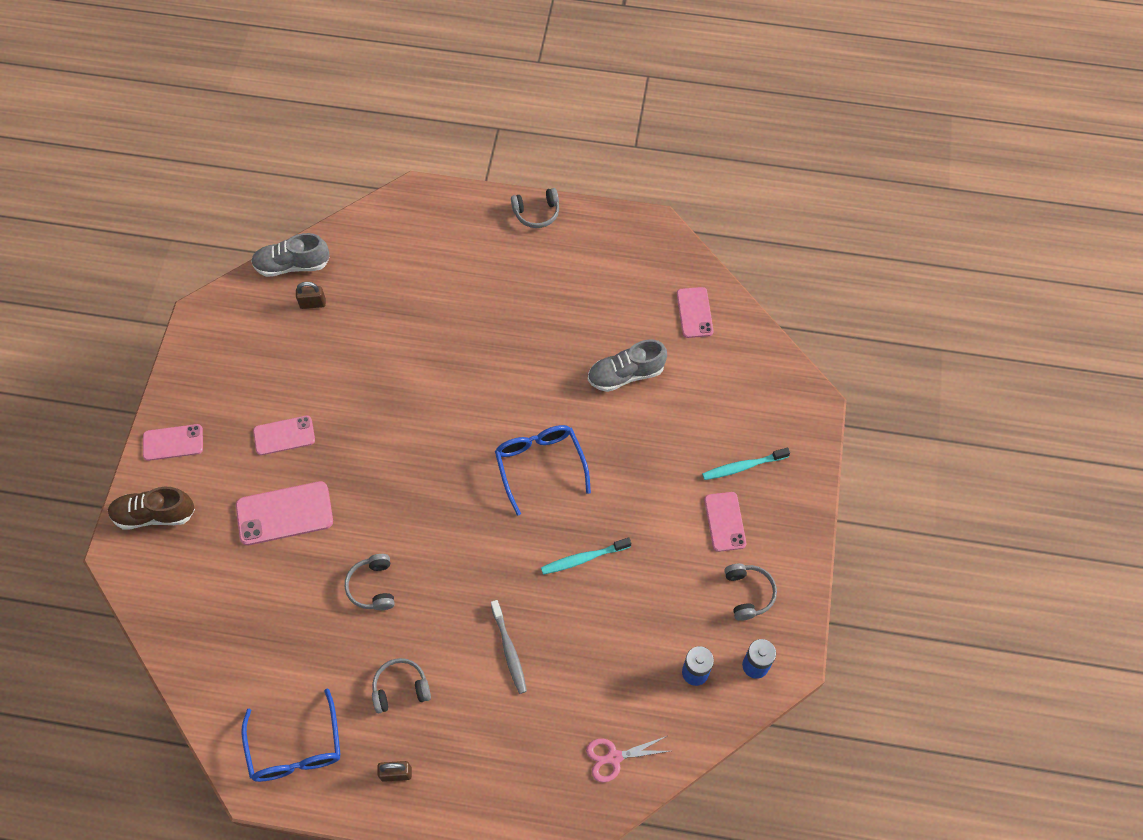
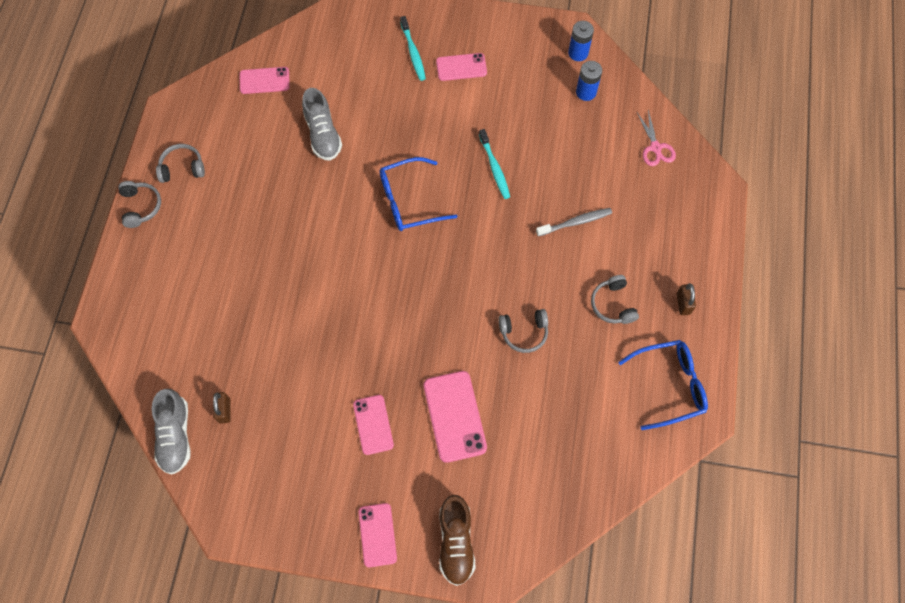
camera: 90 degrees left, 5 degrees up
grey headphones [724,564,777,621] -> grey headphones moved to [156,144,205,183]

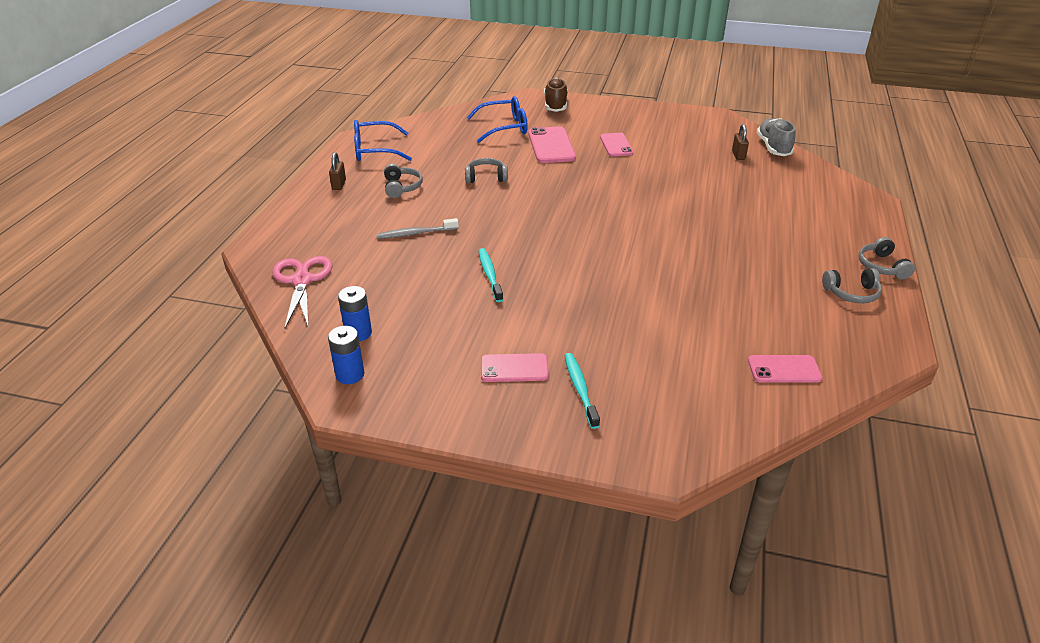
camera: 175 degrees left, 30 degrees down
grey shoe [302,88,342,161] -> none
pink phone [358,503,397,567] -> none
blue glasses [380,157,457,231] -> blue glasses moved to [467,96,528,143]
pink scissors [637,110,676,166] -> pink scissors [272,256,332,330], size x1.56

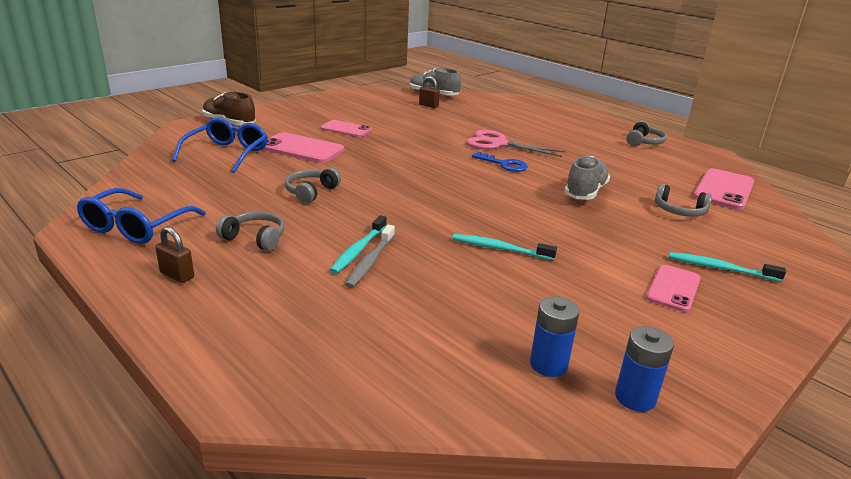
camera: 60 degrees left, 10 degrees down
pink scissors [272,256,332,330] -> pink scissors moved to [466,130,566,157]
pink phone [748,355,823,383] -> pink phone [693,168,754,210], size x1.53
grey headphones [858,237,915,279] -> grey headphones moved to [655,184,712,217]
none -> turquoise toothbrush [330,215,387,274]
none -> blue key [472,152,528,172]
none -> grey shoe [564,156,610,200]

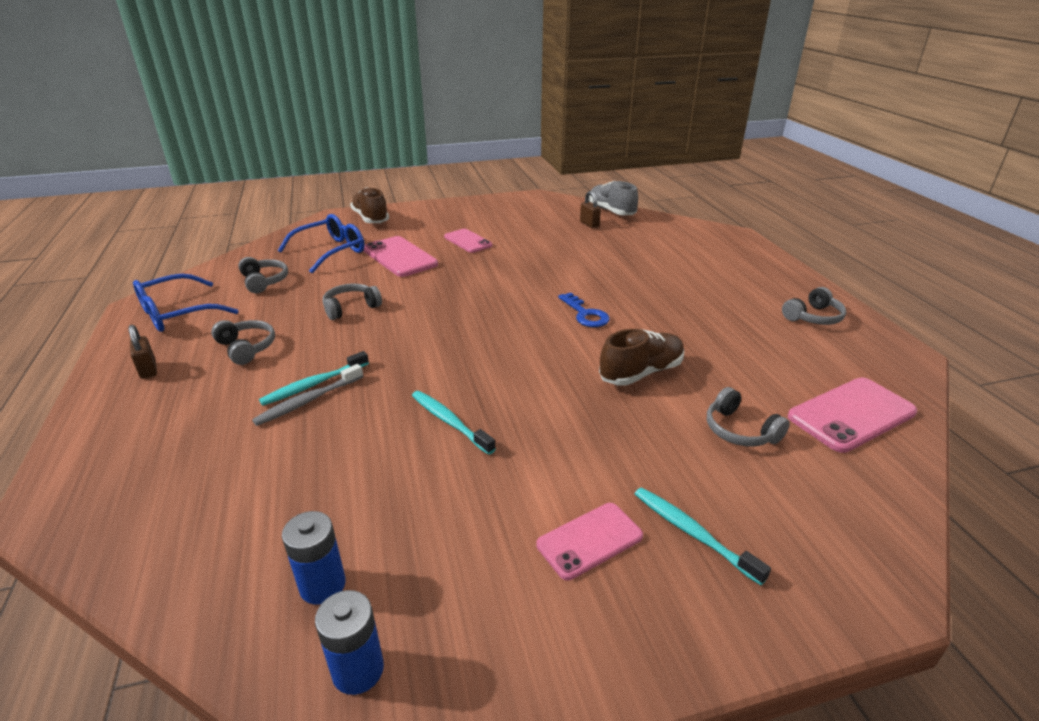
camera: 30 degrees right, 5 degrees up
pink scissors [466,130,566,157] -> none
grey shoe [564,156,610,200] -> brown shoe [599,329,684,386]
none -> grey headphones [238,257,288,293]

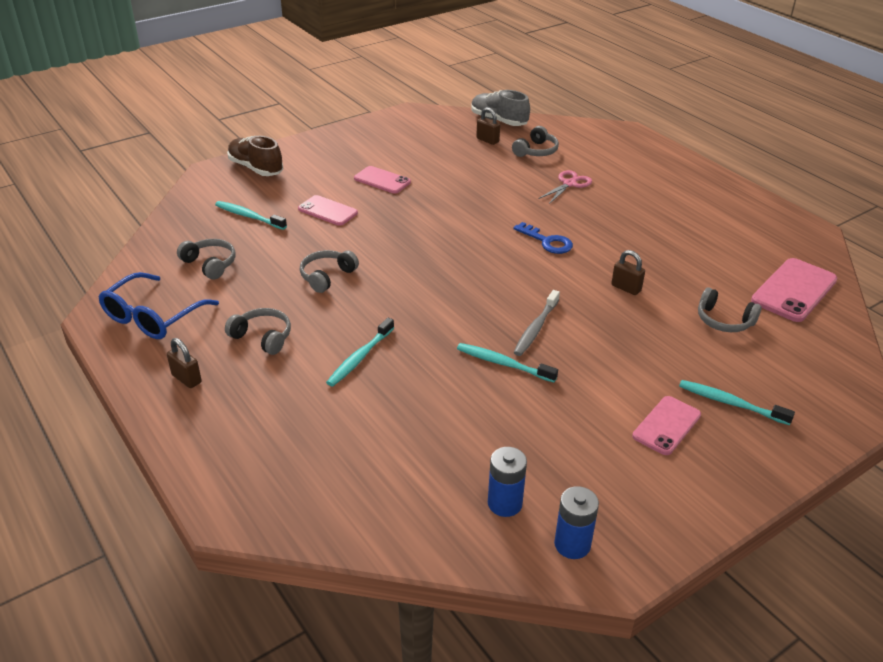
camera: 20 degrees left, 5 degrees up
grey toothbrush [252,364,363,426] -> grey toothbrush moved to [513,290,560,356]
blue glasses [278,214,365,273] -> turquoise toothbrush [215,201,287,230]
pink phone [364,236,438,277] -> pink phone [298,195,358,226], size x0.65
brown shoe [599,329,684,386] -> brown padlock [611,250,645,295]
grey headphones [782,287,846,325] -> grey headphones moved to [512,126,559,157]
none -> pink scissors [538,170,592,204]

